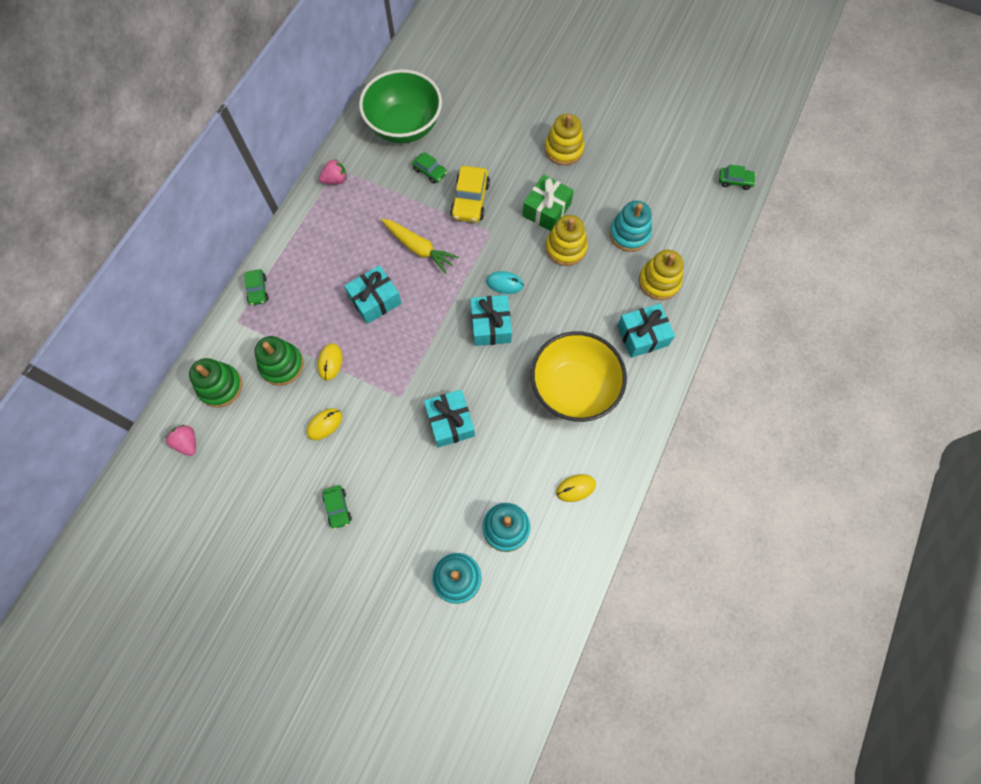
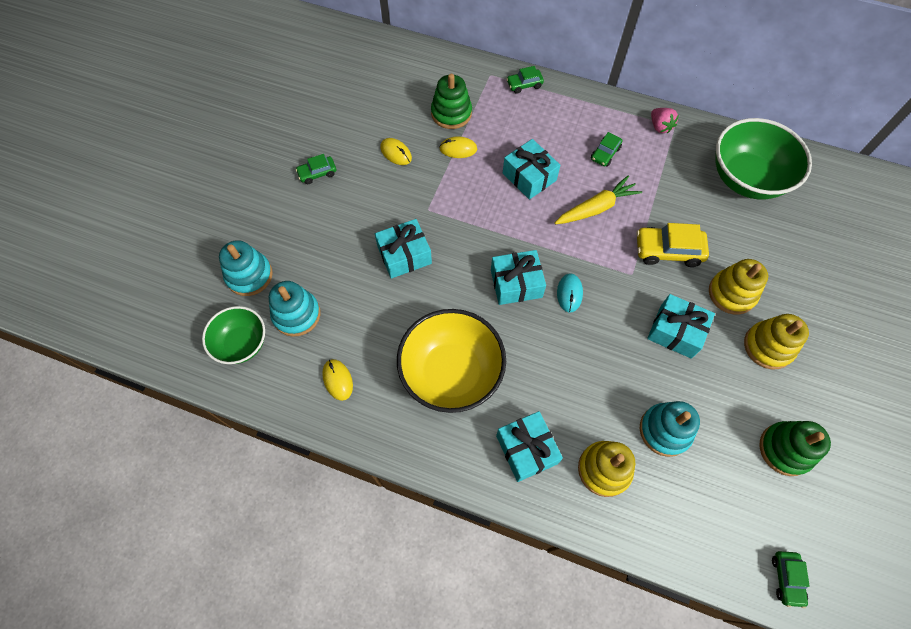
camera: 85 degrees right, 5 degrees down
pink strawberry [165,425,196,456] -> none
green stacking toy [189,358,242,407] -> green stacking toy moved to [760,421,831,476]
yellow carrot [381,219,459,274] -> yellow carrot turned 150 degrees counterclockwise [555,175,642,224]
green car [412,152,447,184] -> green car moved to [591,132,622,167]
green gift [522,175,574,231] -> turquoise gift [647,294,715,359]
yellow stacking toy [546,215,588,266] -> yellow stacking toy moved to [709,259,768,314]
none -> green bowl [202,306,265,364]

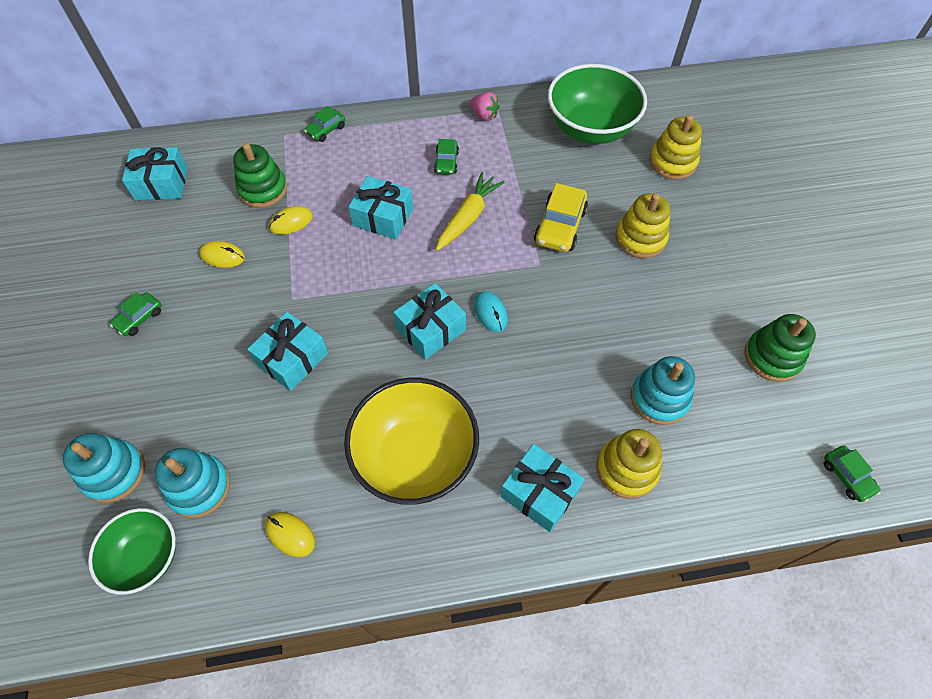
camera: 30 degrees left, 5 degrees down
yellow car [636,223,709,267] -> yellow car turned 45 degrees counterclockwise [534,183,588,252]
turquoise gift [647,294,715,359] -> turquoise gift moved to [122,147,188,200]
yellow stacking toy [744,314,809,370] -> yellow stacking toy moved to [649,115,702,180]

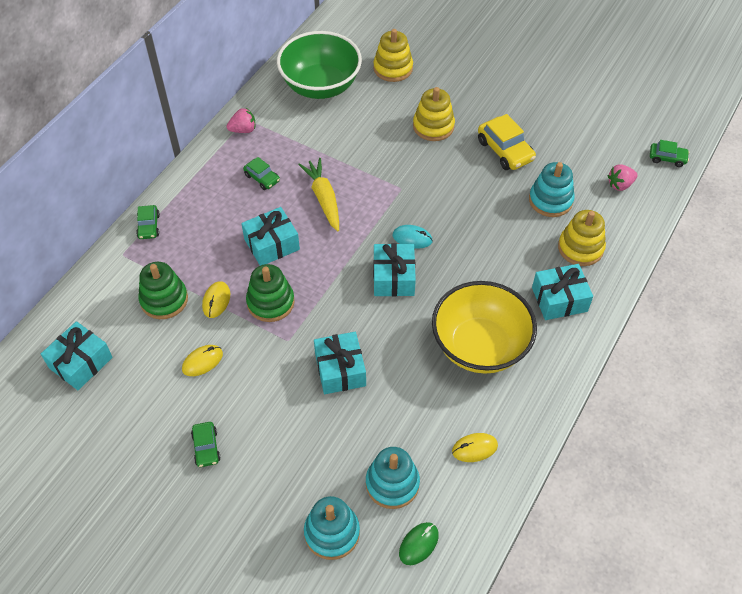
camera: 50 degrees left, 5 degrees down
green bowl [88,508,176,595] -> green mouse [399,522,439,565]
yellow car [534,183,588,252] -> yellow car moved to [478,114,536,170]
green stacking toy [745,314,816,382] -> green stacking toy moved to [246,264,295,322]
none -> pink strawberry [607,164,638,191]

